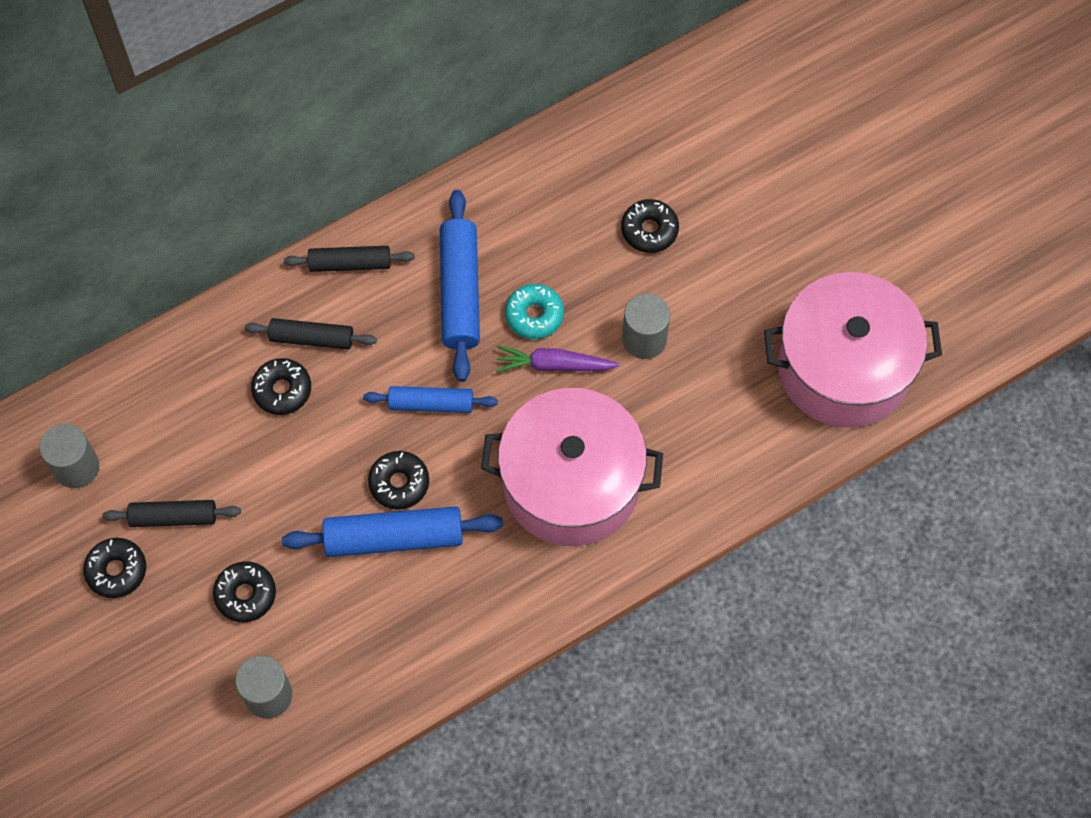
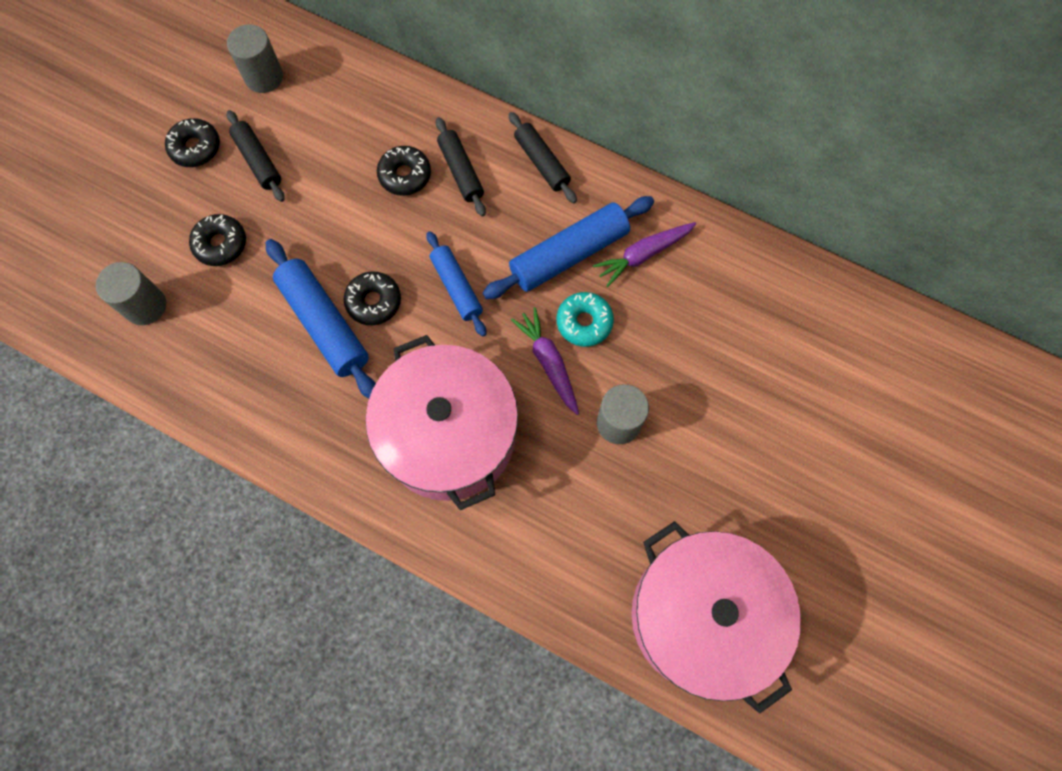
camera: 60 degrees right, 5 degrees up
black donut [621,199,679,253] -> none
none -> purple carrot [593,222,696,287]

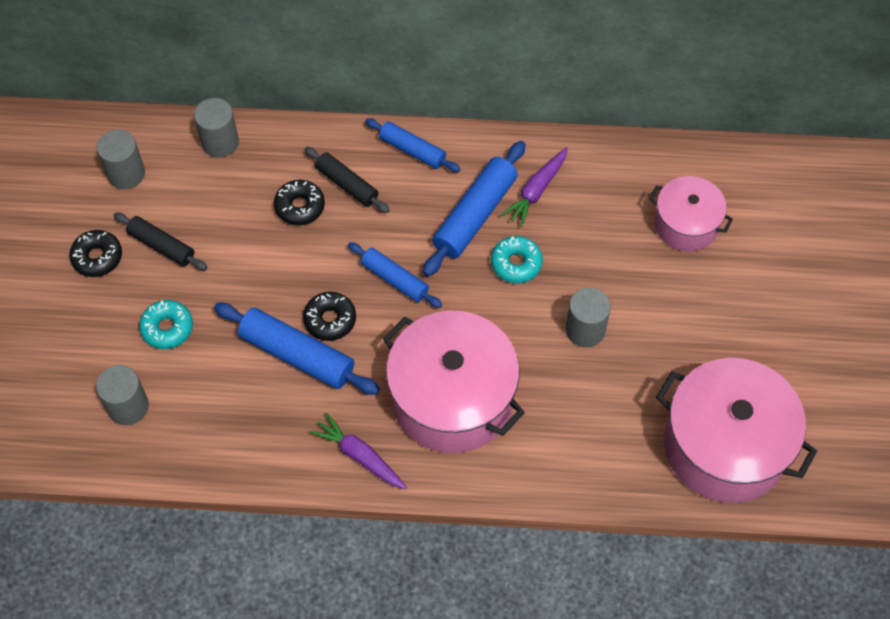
camera: 25 degrees left, 10 degrees down
black donut [189,214,246,266] -> turquoise donut [139,300,193,349]
black rolling pin [509,112,577,203] -> blue rolling pin [365,118,461,172]
purple carrot [511,307,579,415] -> purple carrot moved to [310,413,407,489]
none -> grey cylinder [194,98,239,158]
none -> pink pot [649,176,733,251]

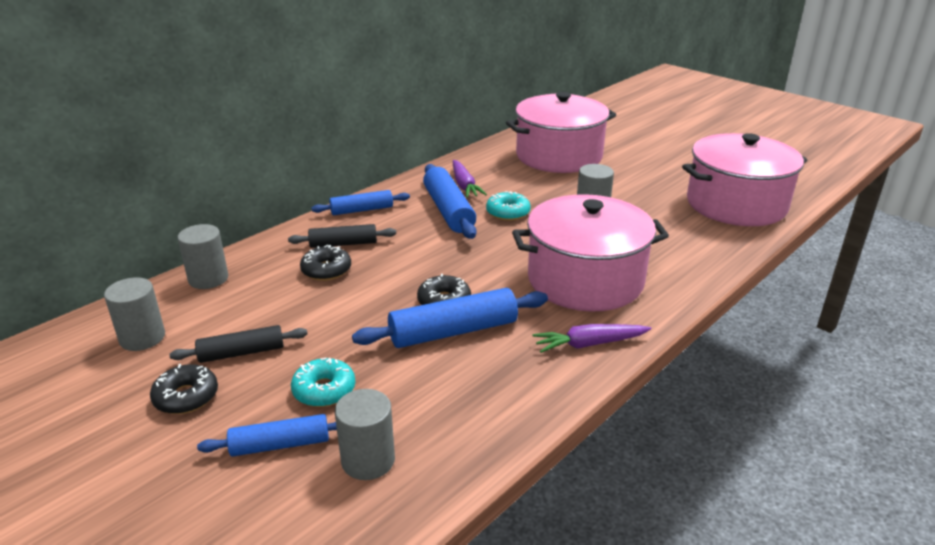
camera: 50 degrees left, 30 degrees down
blue rolling pin [348,242,442,308] -> blue rolling pin moved to [197,414,337,457]
pink pot [649,176,733,251] -> pink pot [506,92,616,173], size x1.76

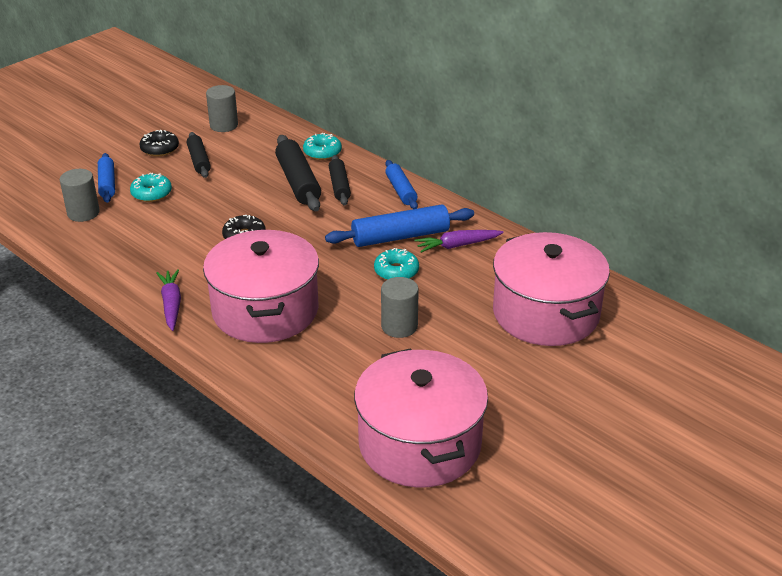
camera: 90 degrees right, 5 degrees up
grey cylinder [178,224,228,289] -> none
black donut [300,245,351,281] -> black rolling pin [275,135,321,211]
blue rolling pin [352,288,548,348] -> none
none -> turquoise donut [303,133,342,160]

